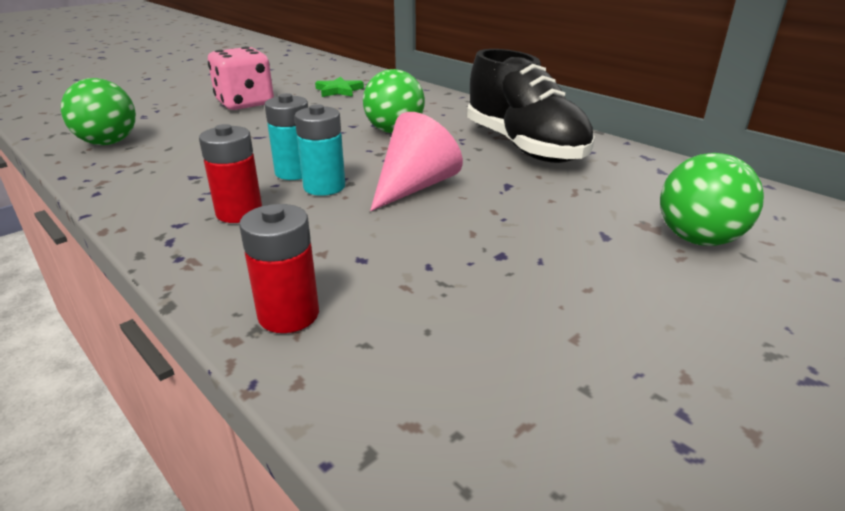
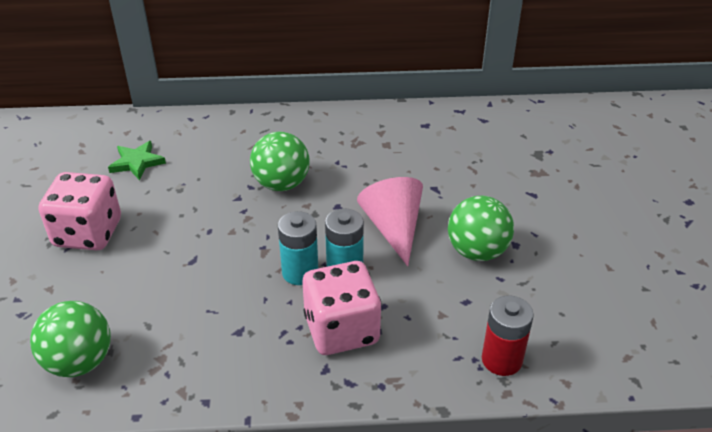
camera: 50 degrees left, 10 degrees up
red battery [199,124,262,223] -> pink dice [302,261,382,355]
black shoe [467,49,595,163] -> none
green ball [660,153,764,246] -> green ball moved to [448,196,514,261]

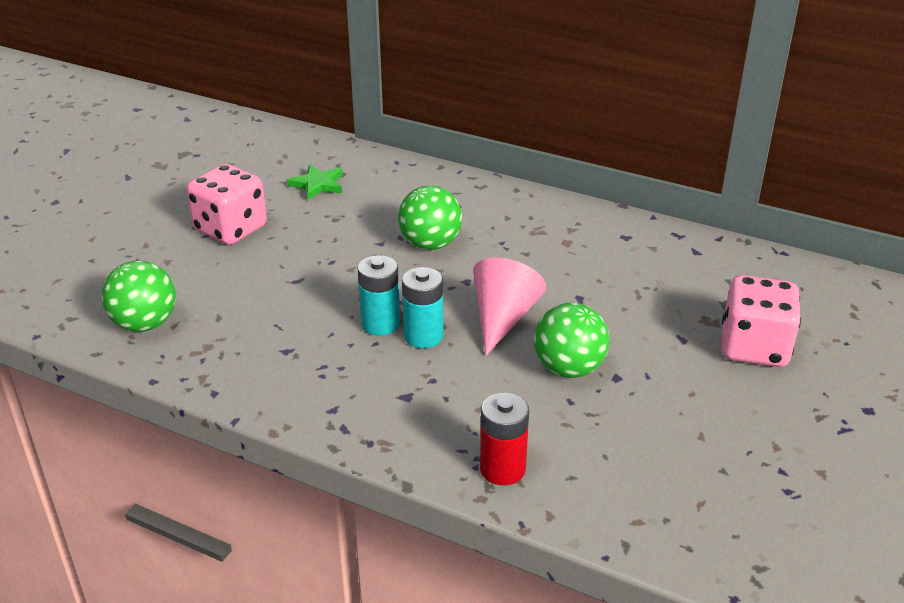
camera: 30 degrees right, 5 degrees down
pink dice [302,261,382,355] -> pink dice moved to [721,275,801,367]

